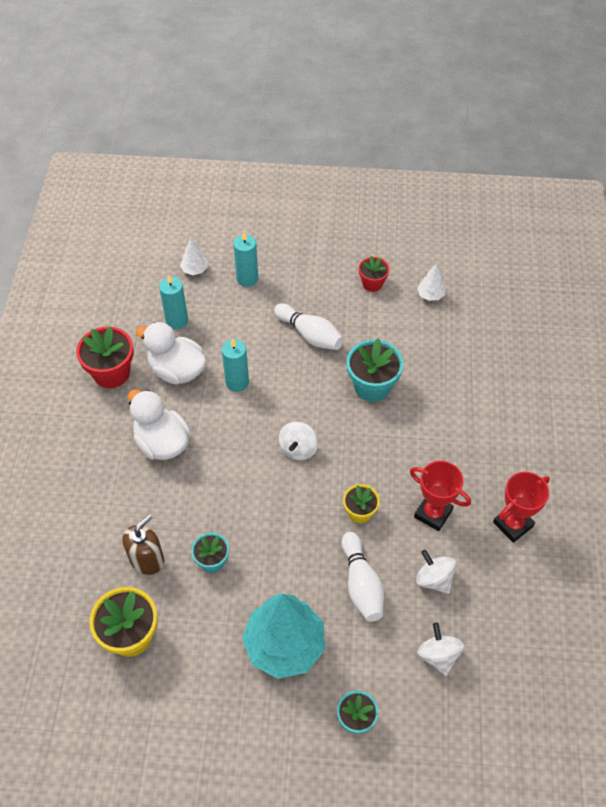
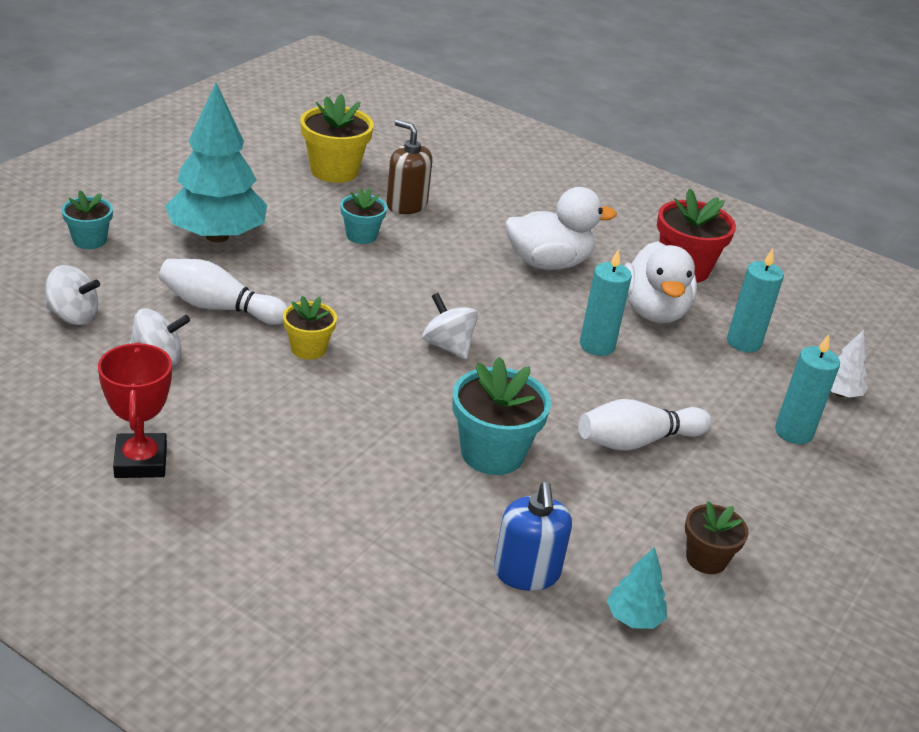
camera: 115 degrees right, 20 degrees down
brown soap dispenser [122,514,164,575] -> brown soap dispenser turned 150 degrees clockwise [386,120,432,214]
white duck [136,322,207,385] -> white duck turned 120 degrees clockwise [625,241,697,323]
red flower pot [359,256,390,292] -> brown flower pot [685,501,749,574]
red trophy [410,461,471,531] -> none
white tree [417,264,446,301] -> turquoise tree [607,547,667,629]
none -> blue soap dispenser [494,482,572,591]

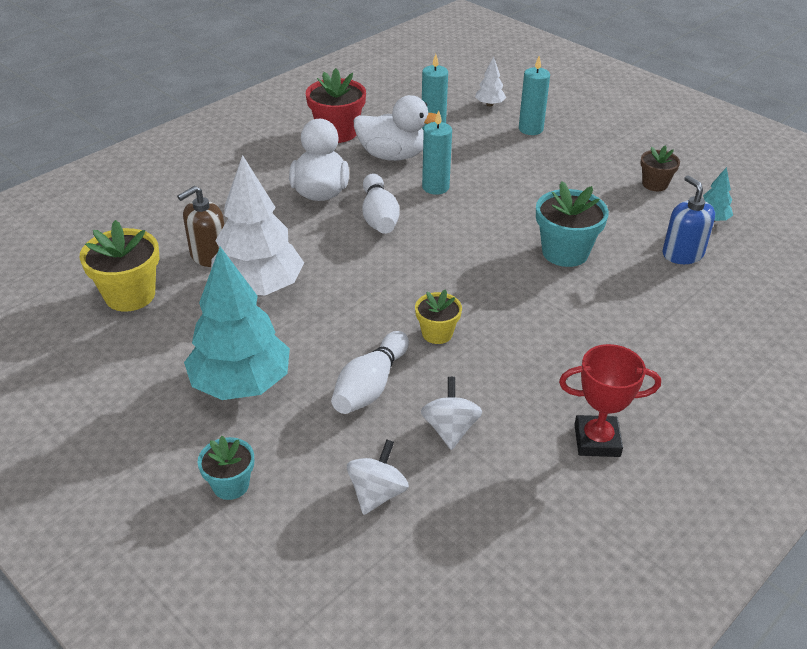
camera: 75 degrees left, 5 degrees up
turquoise flower pot [340,188,387,244] -> white tree [211,155,304,296]
white spinning top [422,293,478,359] -> none
blue soap dispenser [494,482,572,591] -> blue soap dispenser turned 120 degrees counterclockwise [662,175,715,264]
white bowling pin [578,399,712,451] -> white bowling pin moved to [362,174,400,234]

